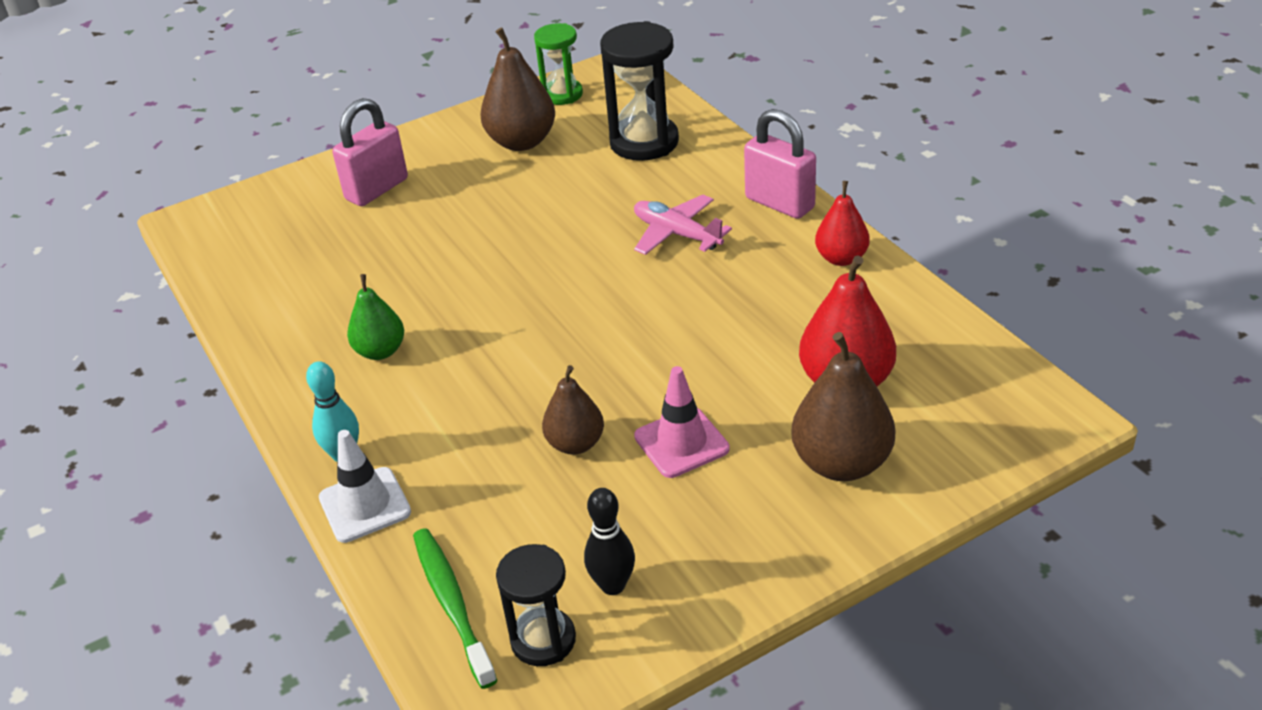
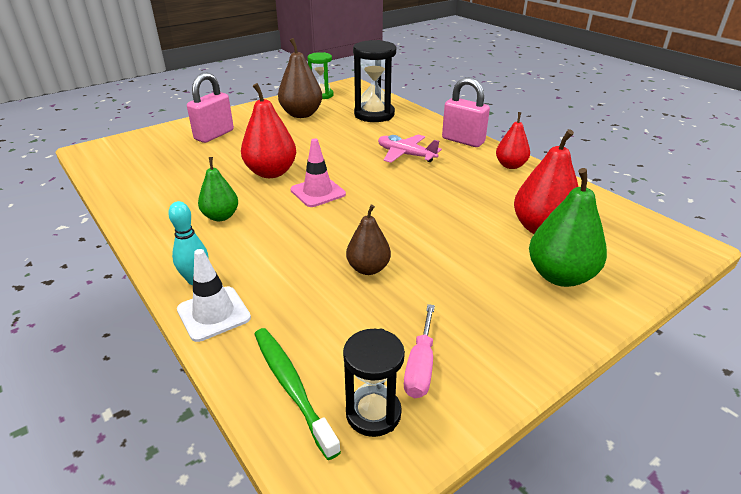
camera: 10 degrees left, 5 degrees down
black bowling pin [584,488,635,595] -> pink screwdriver [404,304,435,398]
pink traffic cone [634,366,730,478] -> pink traffic cone moved to [291,138,346,207]
brown pear [791,332,895,481] -> green pear [529,168,607,287]
none -> red pear [241,83,296,178]

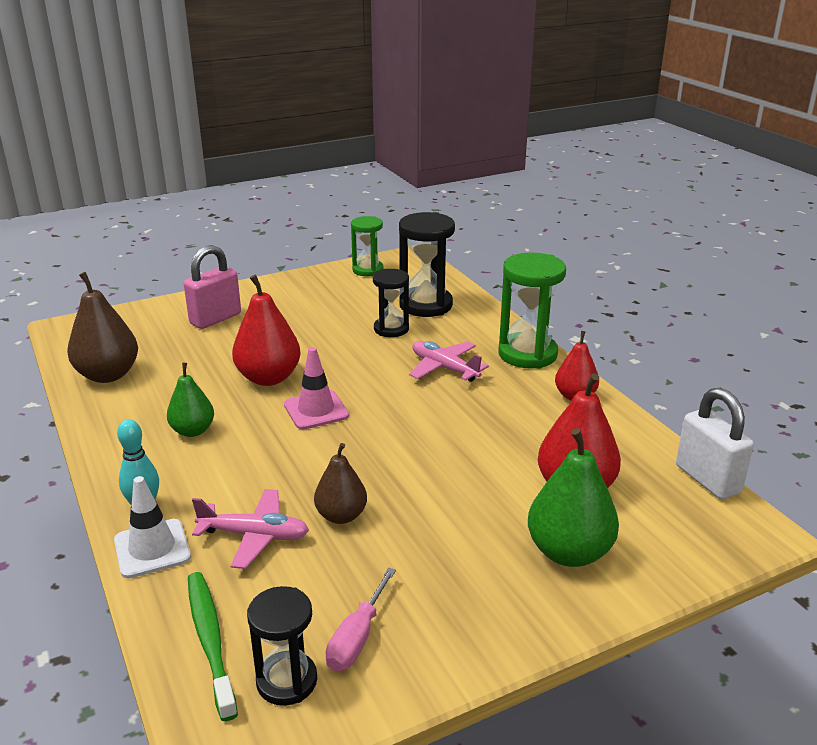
camera: 10 degrees right, 5 degrees down
brown pear [278,38,323,118] -> brown pear moved to [67,272,138,383]
pink padlock [442,77,490,147] -> green hourglass [498,253,566,369]
none -> pink plane [192,489,309,569]
none -> black hourglass [373,269,409,337]
none -> white padlock [676,388,754,500]

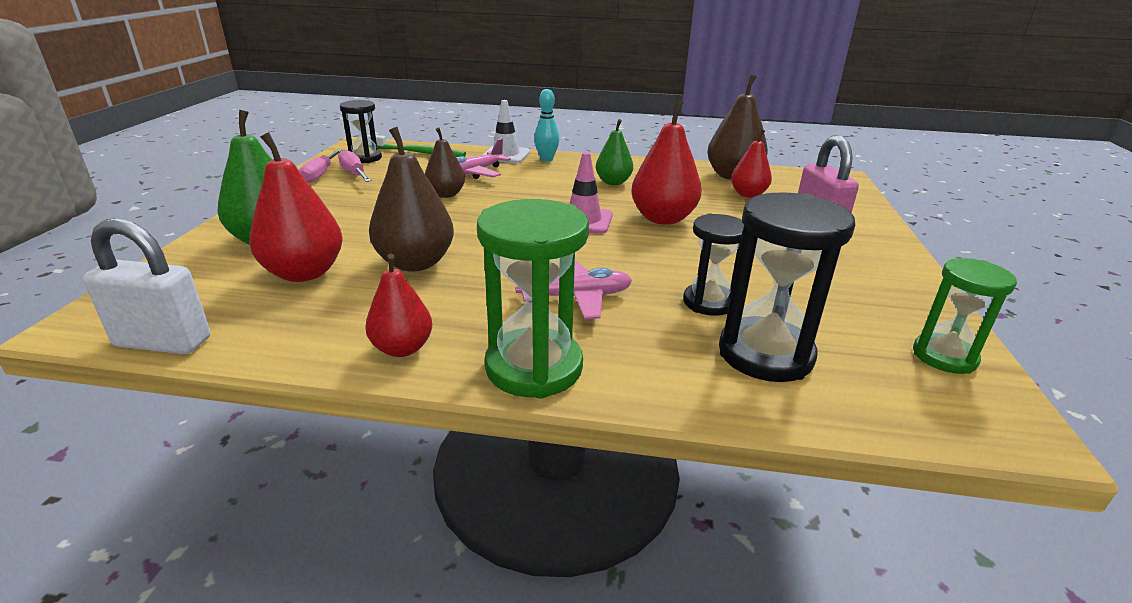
camera: 125 degrees right, 0 degrees up
none -> pink screwdriver [298,150,342,183]
none -> brown pear [369,127,454,272]
none -> red pear [731,129,772,198]

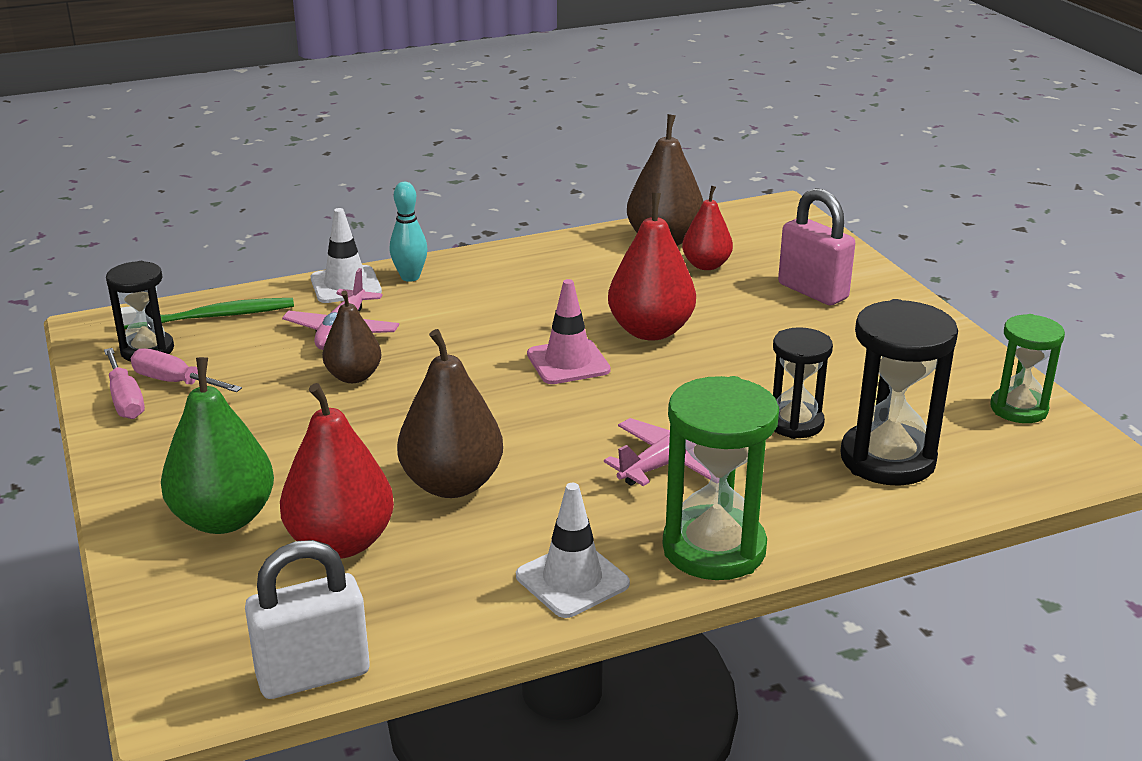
camera: 30 degrees left, 0 degrees up
red pear [365,254,432,357] -> white traffic cone [516,483,630,618]
green pear [596,119,633,185] -> none

